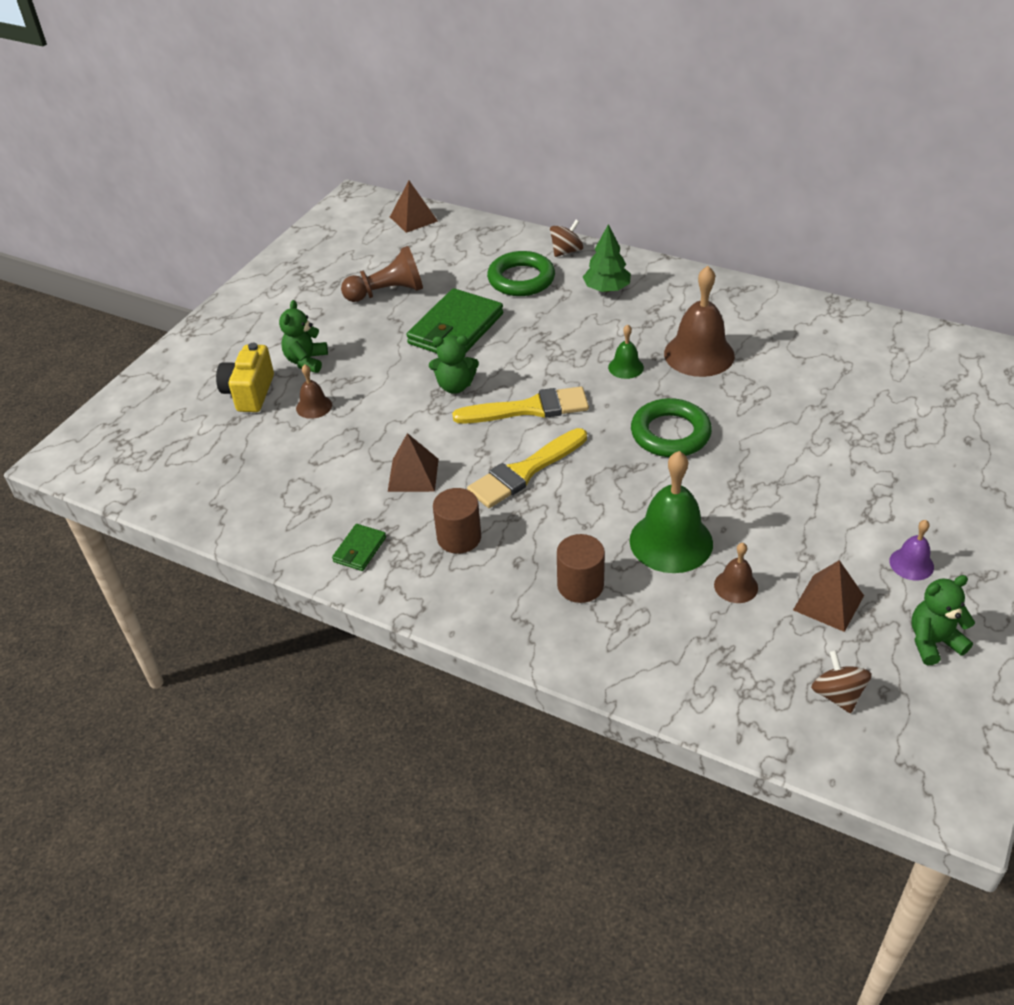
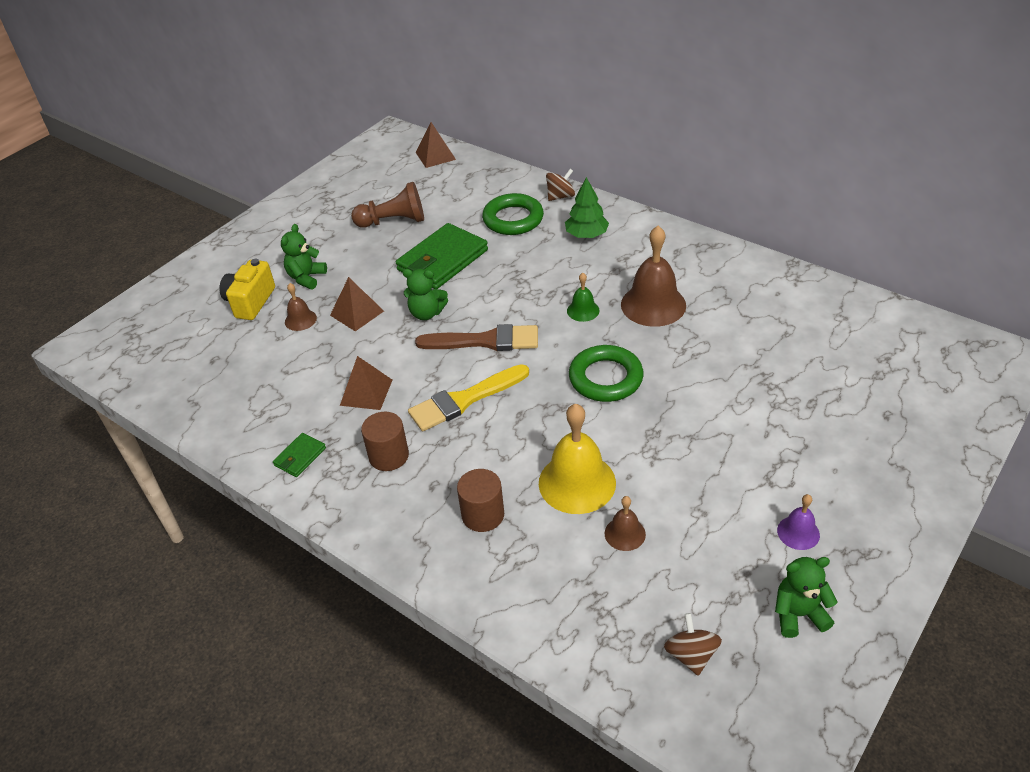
camera: 10 degrees right, 0 degrees up
yellow brush [452,387,589,424] -> brown brush [415,324,538,351]
green bell [629,451,713,573] -> yellow bell [539,403,616,514]
brown pyramid [793,560,864,632] -> brown pyramid moved to [330,277,384,331]

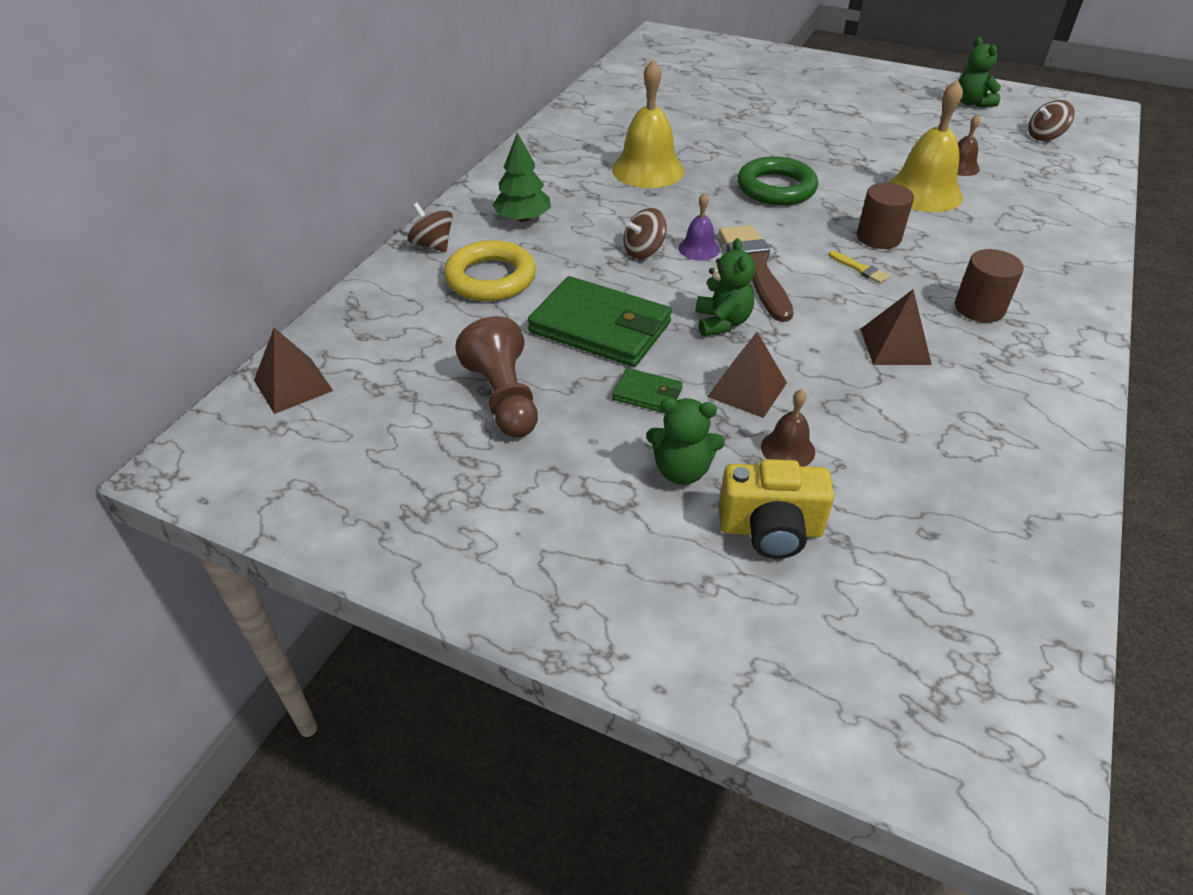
camera: 105 degrees left, 0 degrees up
green wallet [273,433,326,477] -> green wallet moved to [612,368,683,413]
yellow brush [408,364,529,431] -> yellow brush [828,251,890,284], size x0.43
brown cylinder [457,469,504,532] -> brown cylinder moved to [857,183,914,249]
green ring [482,193,544,235] -> yellow ring [444,240,536,301]
green bell [567,273,600,322] -> none
brown bell [621,226,686,327] -> yellow bell [612,59,684,188]
purple bell [777,494,820,550] -> purple bell moved to [678,192,720,260]
none -> brown spinning top [624,208,667,259]

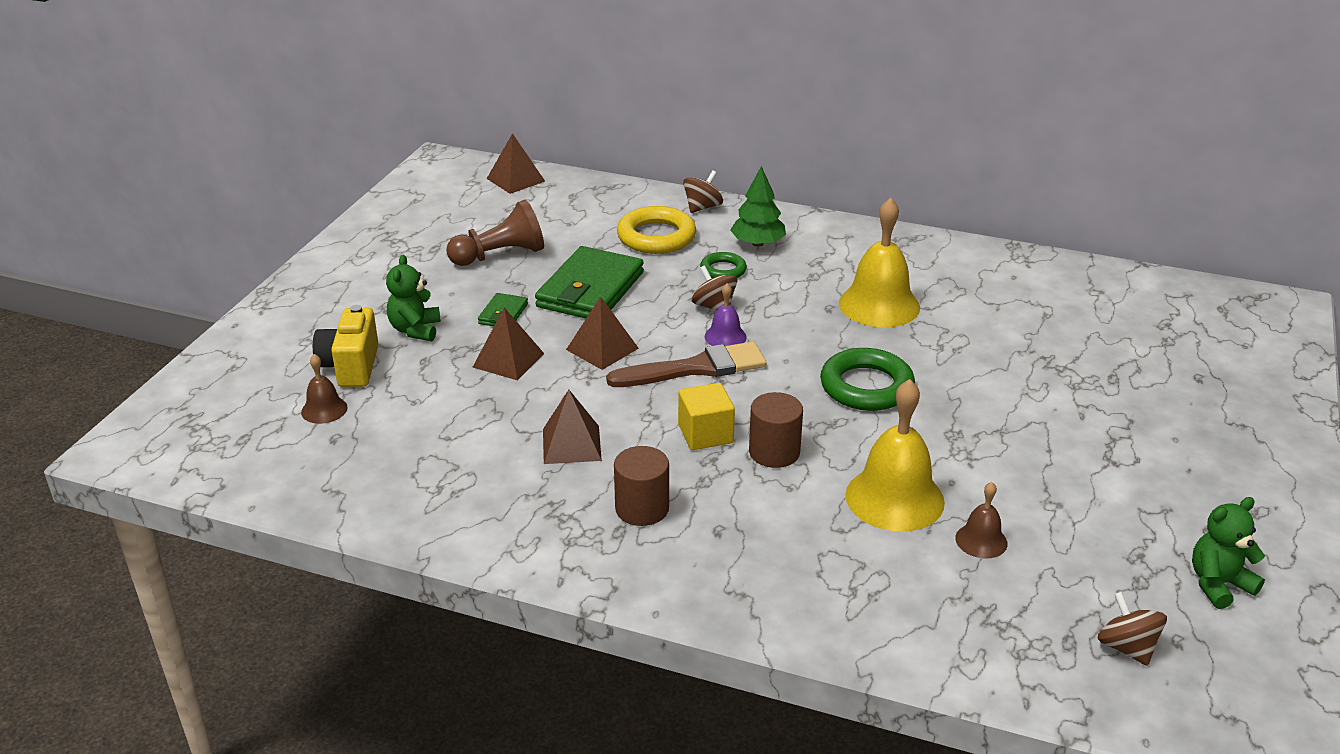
camera: 85 degrees right, 10 degrees down
green teddy bear [695,238,755,336] -> brown pyramid [566,296,639,370]
brown bell [761,389,815,466] -> brown bell moved to [301,354,348,424]
yellow brush [828,251,890,284] -> yellow cube [678,383,735,450]
none -> green ring [700,252,747,278]

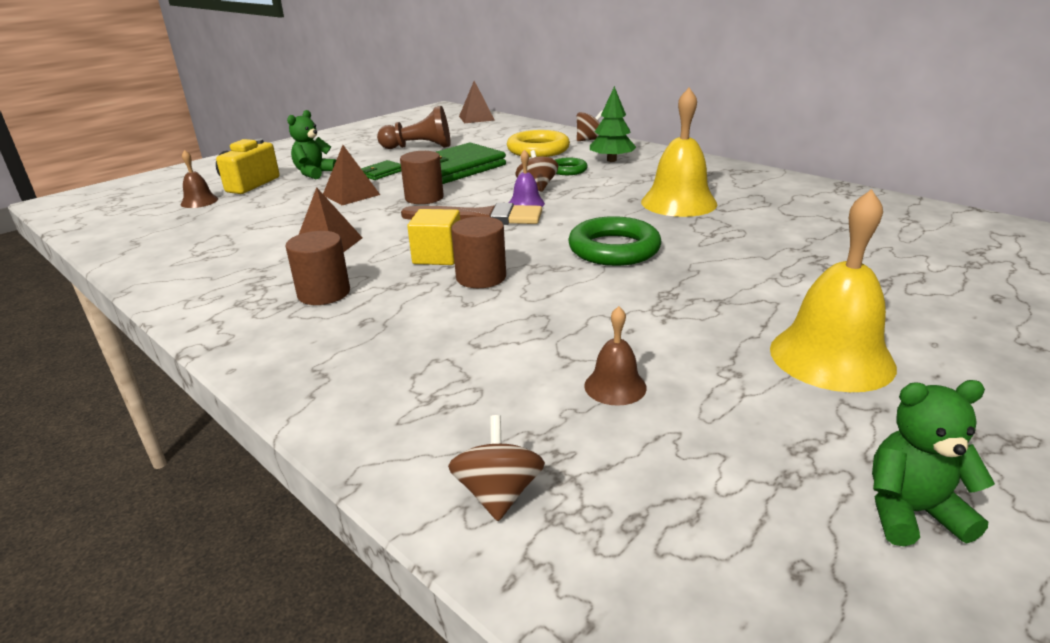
camera: 25 degrees right, 5 degrees down
brown pyramid [566,296,639,370] -> brown cylinder [400,151,444,204]
yellow bell [845,379,945,532] -> yellow bell moved to [770,189,897,392]
brown spinning top [1097,592,1167,666] -> brown spinning top moved to [448,415,545,521]

